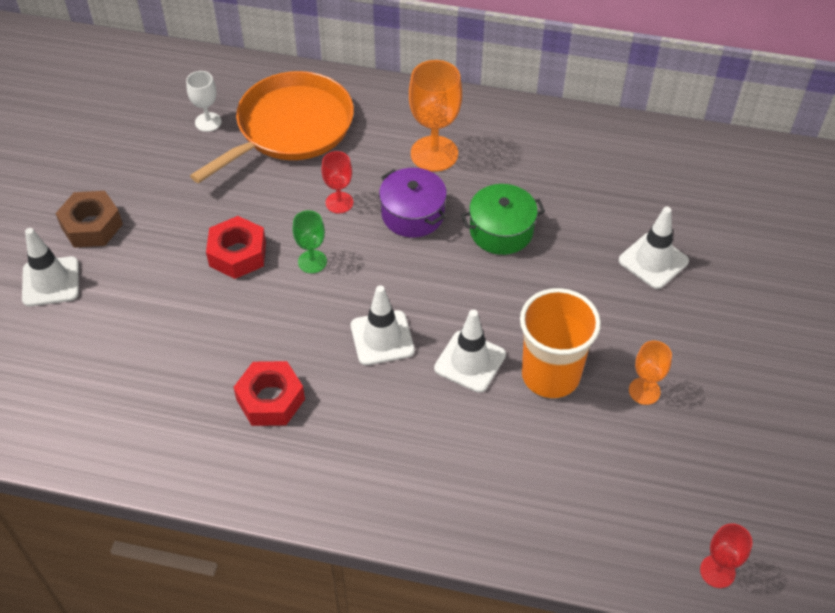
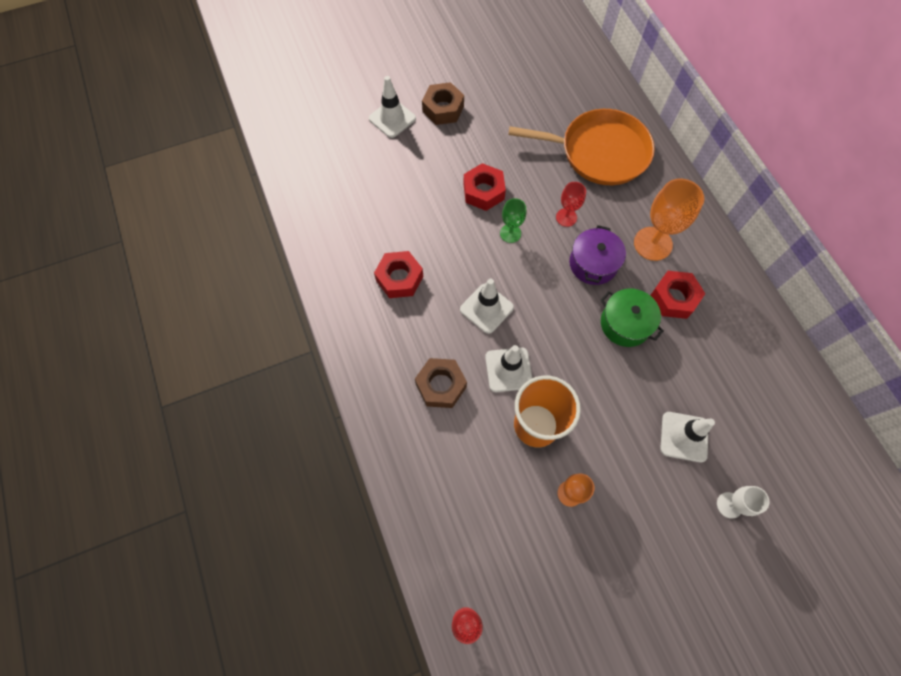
camera: 55 degrees right, 15 degrees up
white goblet [186,71,222,132] -> white goblet moved to [717,486,769,519]
none -> brown nut [415,358,467,408]
none -> red nut [650,271,706,319]

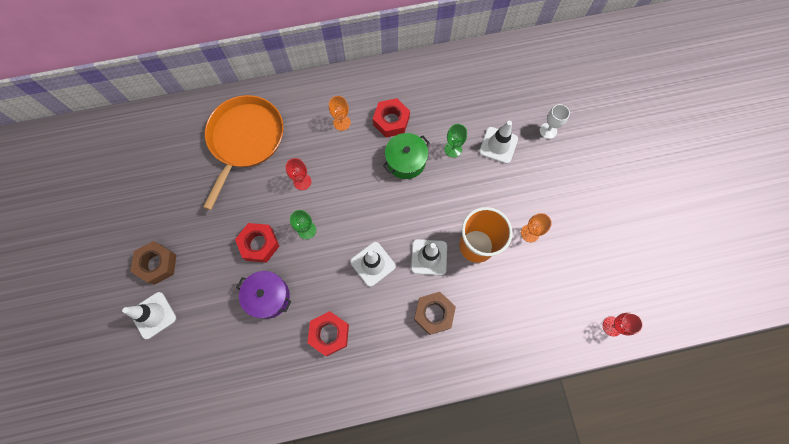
camera: 80 degrees left, 5 degrees up
purple pot [569,225,626,285] -> purple pot moved to [236,271,291,319]
orange goblet [634,178,704,261] -> orange goblet [329,96,351,131], size x0.56
none -> green goblet [444,124,467,158]

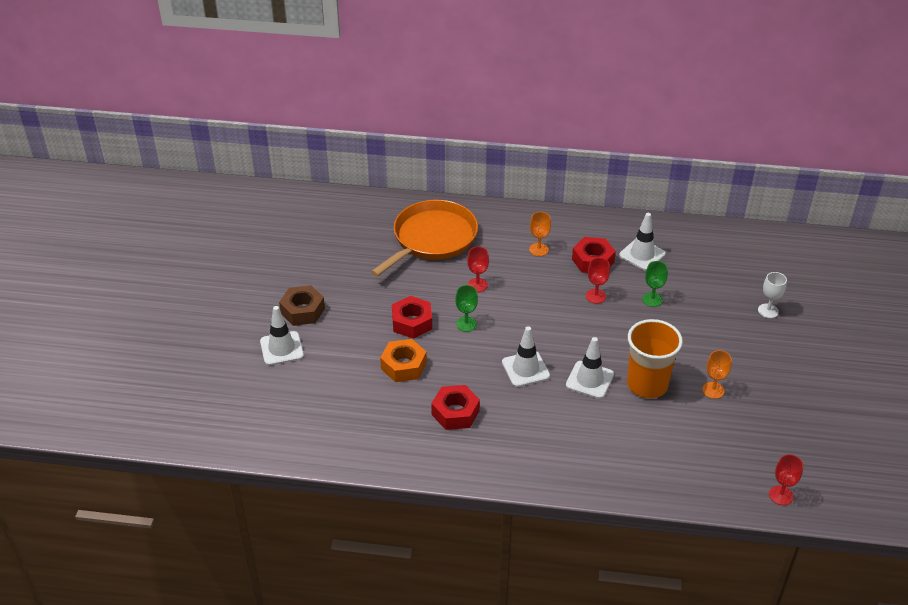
camera: 20 degrees right, 30 degrees down
purple pot [236,271,291,319] -> orange nut [380,339,427,382]
green pot [383,133,430,179] -> red goblet [586,258,610,304]
brown nut [414,292,456,335] -> none
white traffic cone [479,121,518,164] -> white traffic cone moved to [619,213,666,271]

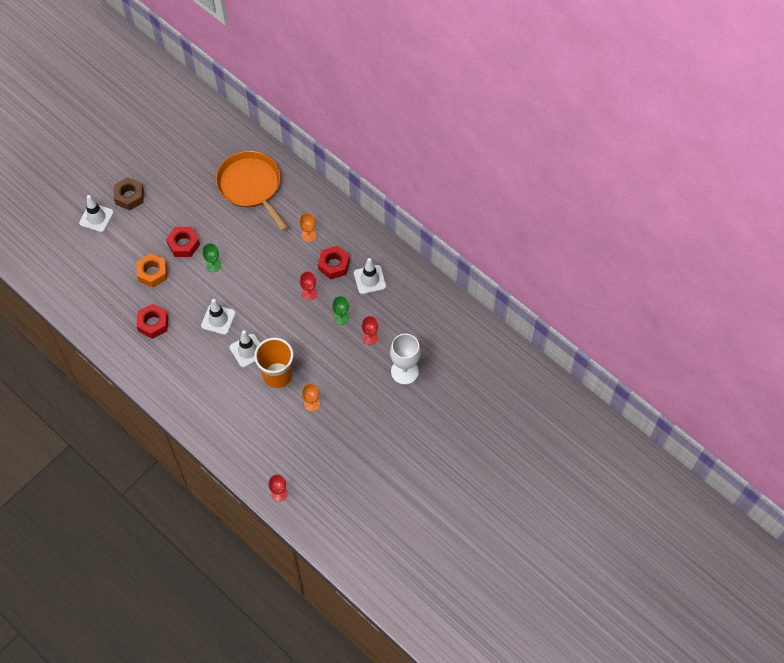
camera: 35 degrees right, 20 degrees up
orange pan [371,200,478,277] -> orange pan turned 105 degrees counterclockwise [216,151,288,231]
red goblet [467,247,489,292] -> red goblet moved to [362,316,378,345]
white goblet [758,272,787,318] -> white goblet [390,334,421,385], size x1.77

